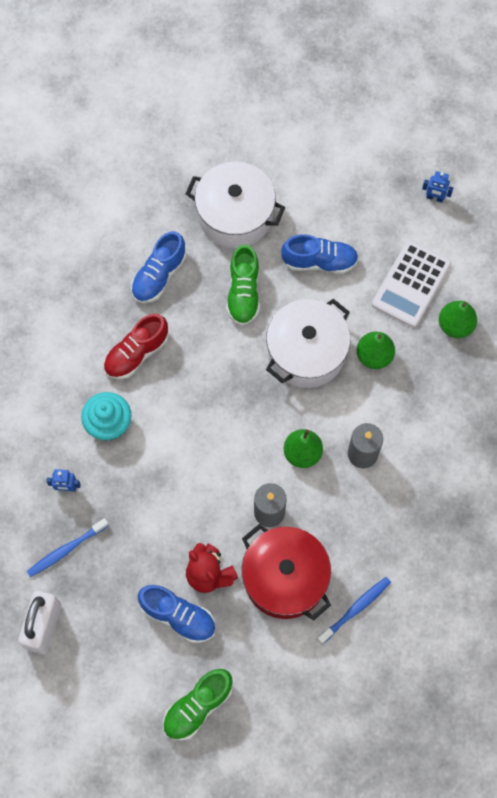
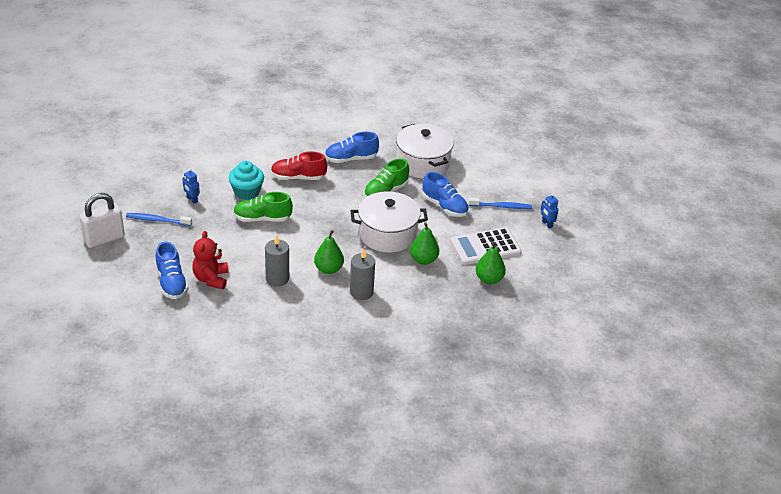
camera: 40 degrees right, 30 degrees down
green shoe [163,669,233,741] -> green shoe moved to [233,192,293,222]
red pot [242,524,331,620] -> none
blue toothbrush [317,577,391,644] -> blue toothbrush moved to [468,198,532,209]

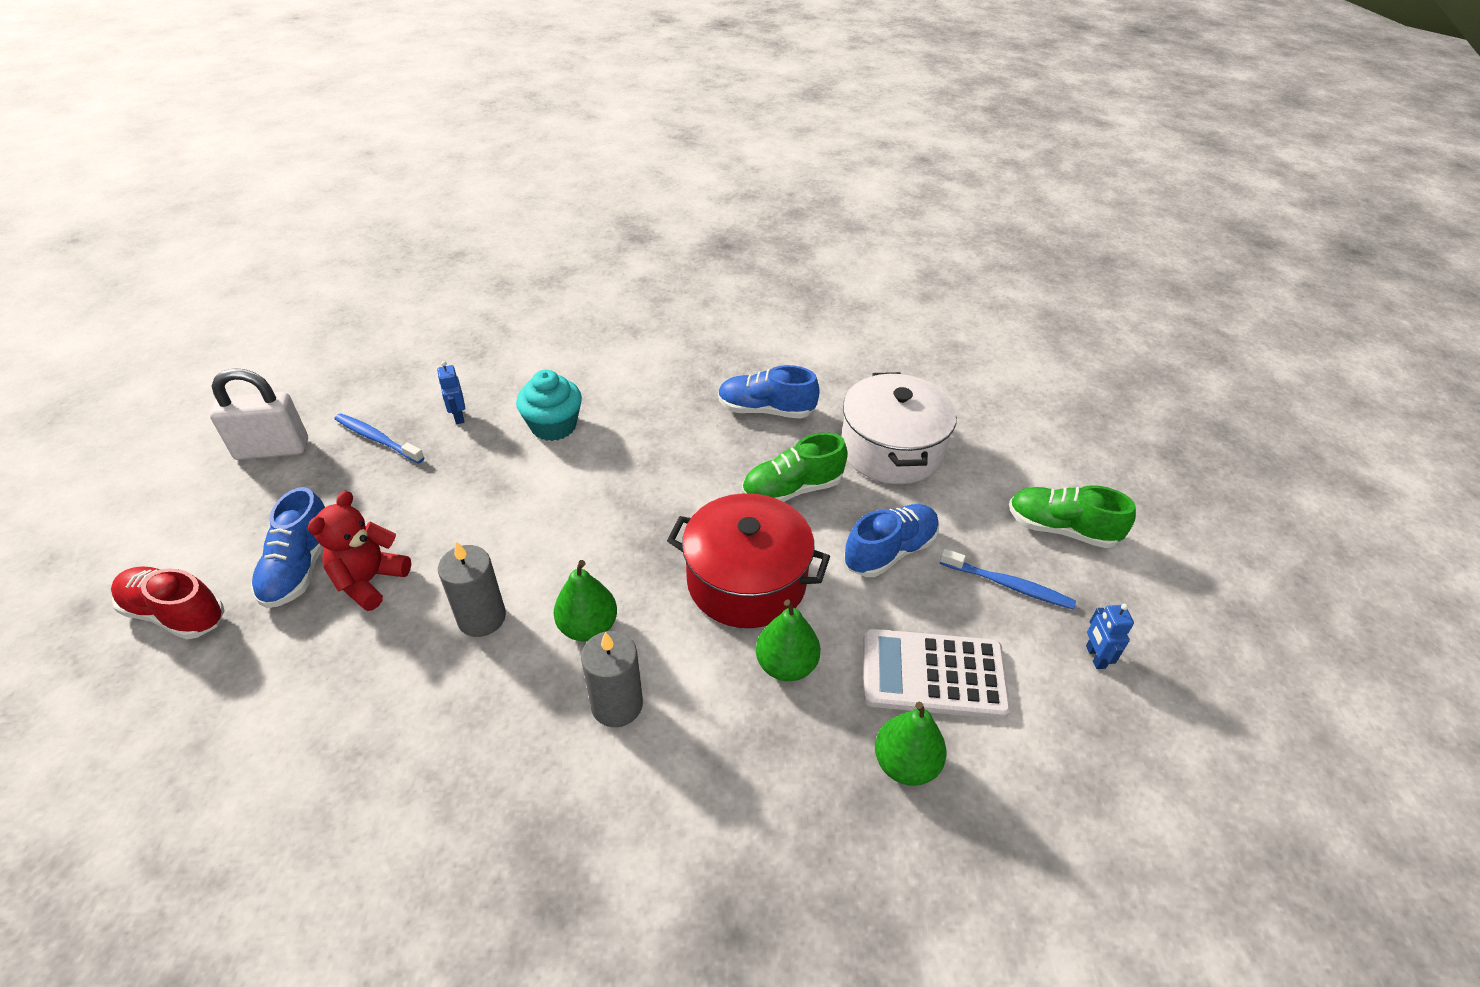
camera: 25 degrees right, 5 degrees up
green shoe [233,192,293,222] -> green shoe moved to [1009,485,1136,548]
red shoe [271,151,327,180] -> red shoe moved to [111,566,224,639]
white pot [351,191,428,252] -> red pot [667,493,830,628]
blue shoe [422,172,469,217] -> blue shoe turned 105 degrees counterclockwise [844,504,939,577]

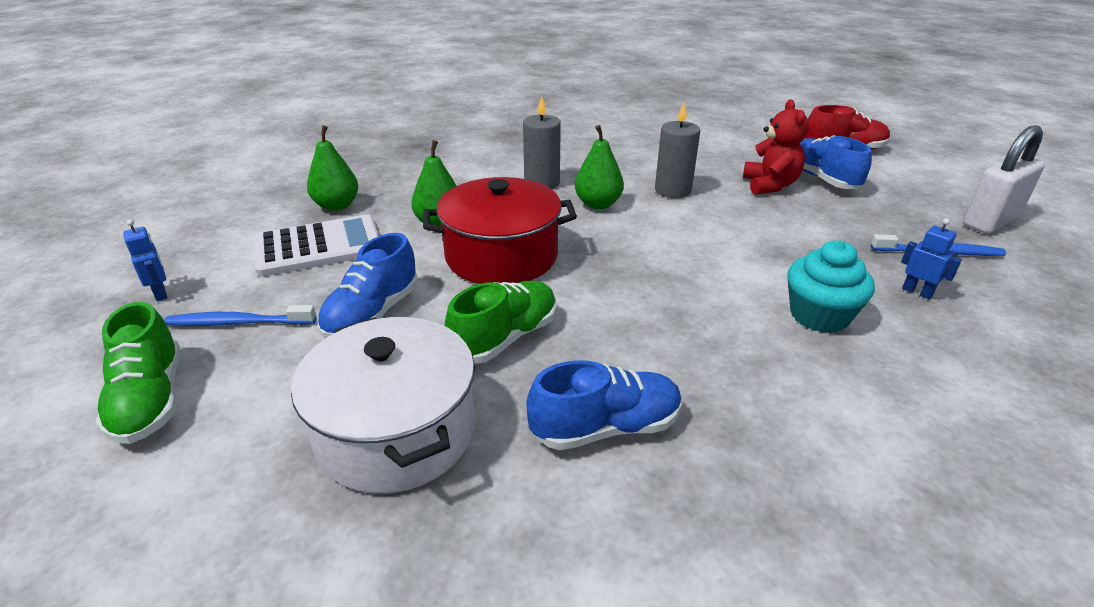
camera: 155 degrees right, 10 degrees down
green shoe [1009,485,1136,548] -> green shoe turned 75 degrees clockwise [96,302,180,444]

